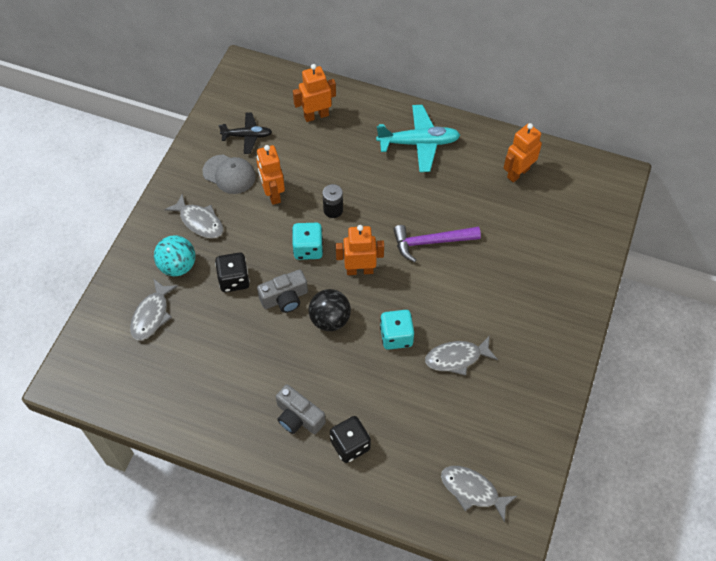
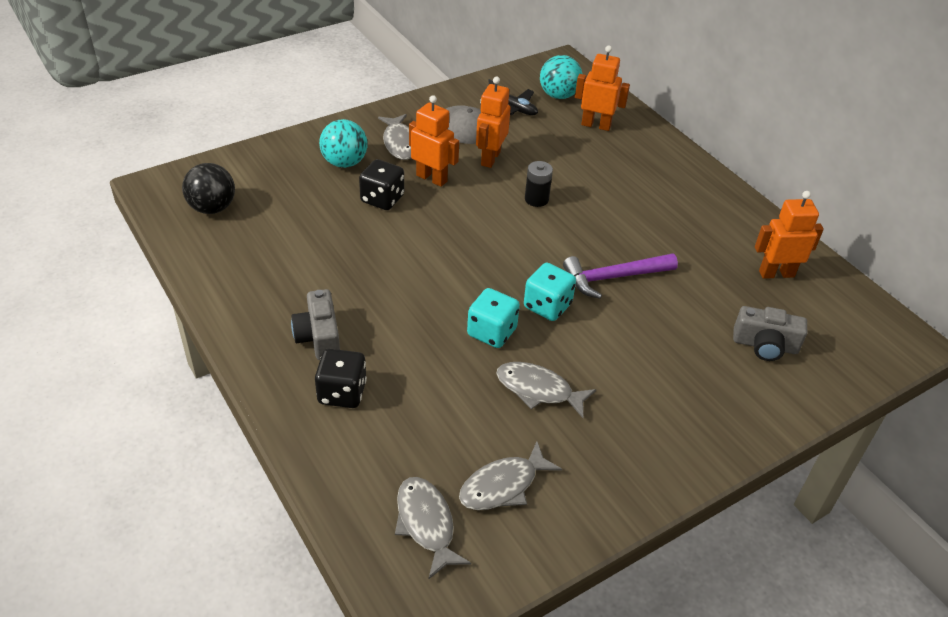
camera: 35 degrees right, 15 degrees down
grey fish [130,279,178,340] -> grey fish moved to [459,442,562,510]
grey camera [257,269,308,313] -> grey camera moved to [733,306,807,361]
turquoise dice [292,223,323,260] -> turquoise dice moved to [524,263,576,321]
black ball [309,289,351,331] -> black ball moved to [182,163,235,214]
orange robot [336,225,384,275] -> orange robot moved to [409,95,459,187]
turquoise plane [376,105,460,172] -> none
purple hammer [393,225,481,262] -> purple hammer turned 45 degrees counterclockwise [563,253,678,299]
none -> turquoise ball [540,55,582,99]

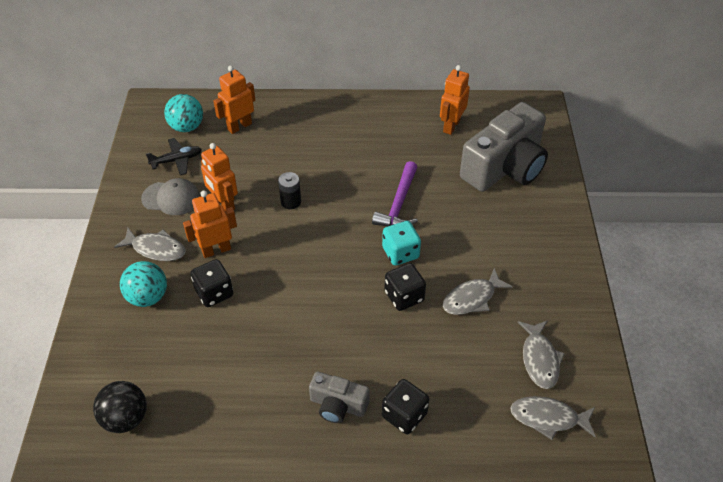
camera: 55 degrees left, 5 degrees up
turquoise dice [467,288,520,348] -> black dice [385,263,426,311]
grey camera [733,306,807,361] -> grey camera [460,102,548,192], size x2.01

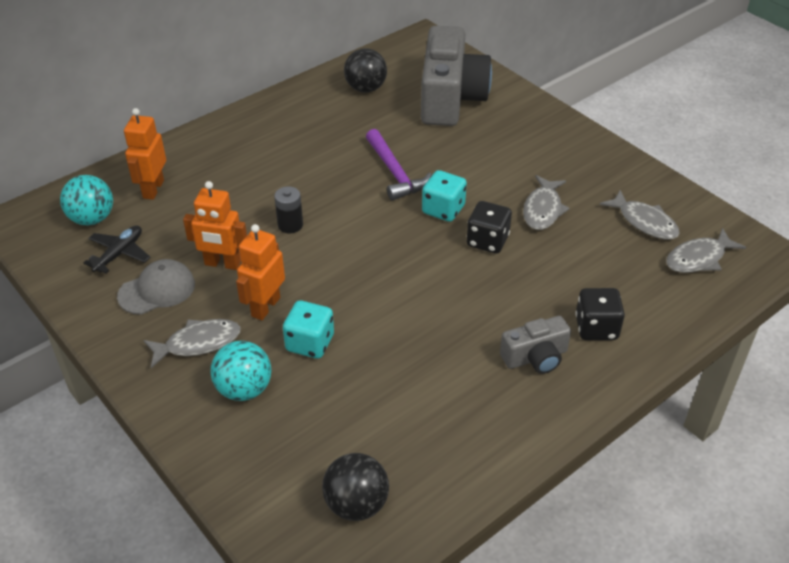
camera: 40 degrees left, 5 degrees down
black dice [190,259,233,307] -> turquoise dice [283,300,334,359]
orange robot [440,65,470,135] -> black ball [344,48,387,93]

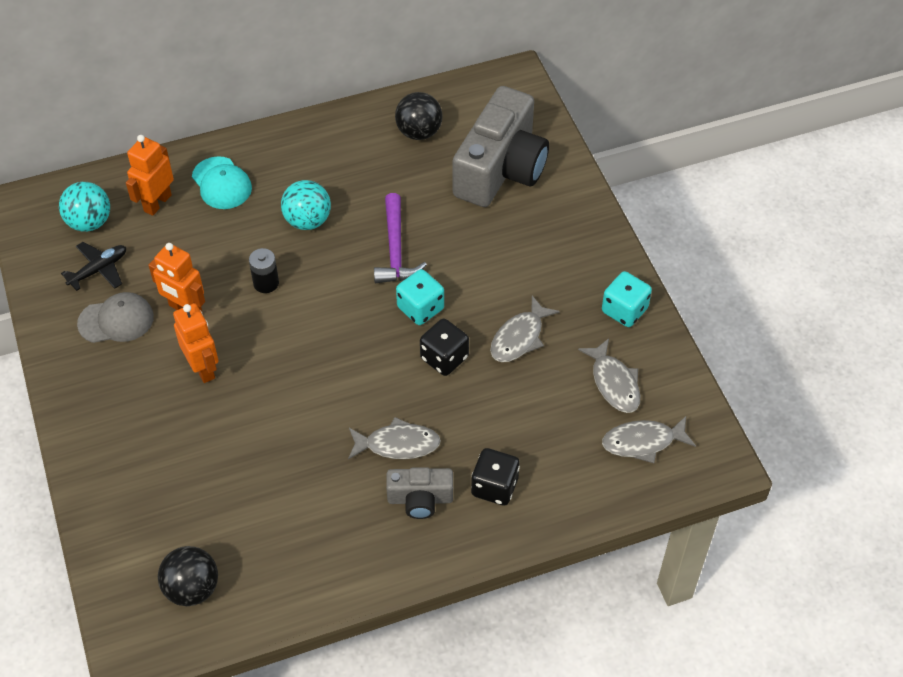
camera: 20 degrees right, 10 degrees up
grey fish [143,319,240,368] -> grey fish moved to [348,417,441,460]
turquoise ball [210,341,271,401] -> turquoise ball moved to [281,180,331,230]
orange robot [236,224,285,320] -> orange robot turned 105 degrees clockwise [173,303,219,383]
turquoise dice [283,300,334,359] -> turquoise dice moved to [602,271,652,327]
none -> turquoise cap [192,156,252,209]

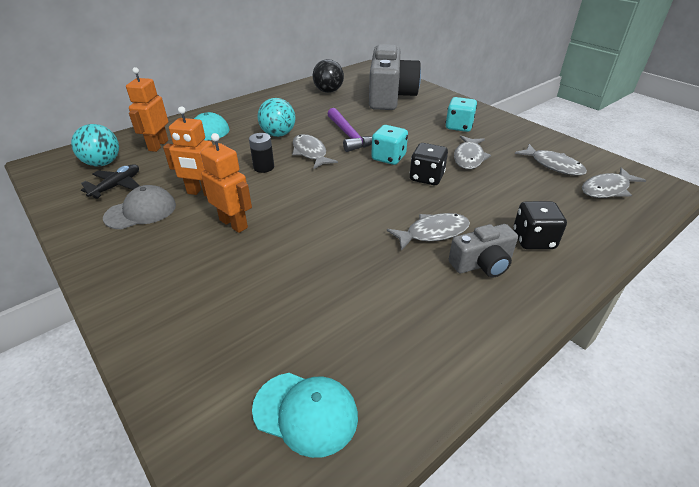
camera: 20 degrees left, 15 degrees down
black ball [158,546,218,606] -> turquoise cap [252,373,358,458]
turquoise dice [602,271,652,327] -> turquoise dice moved to [446,97,477,132]
none -> grey fish [292,134,338,169]

